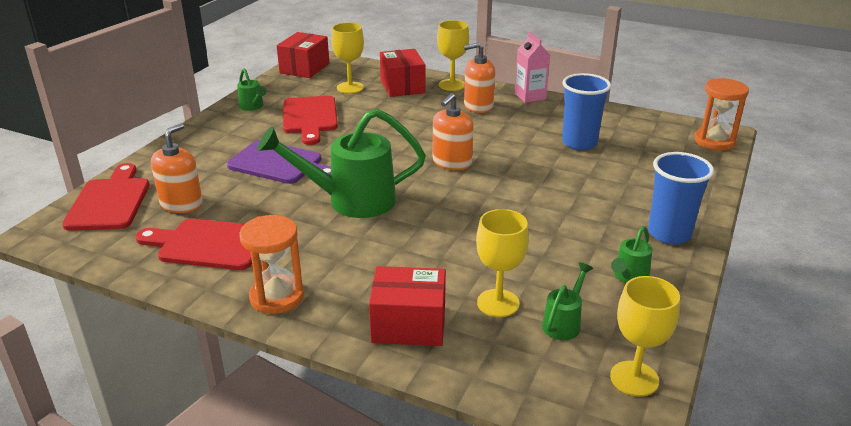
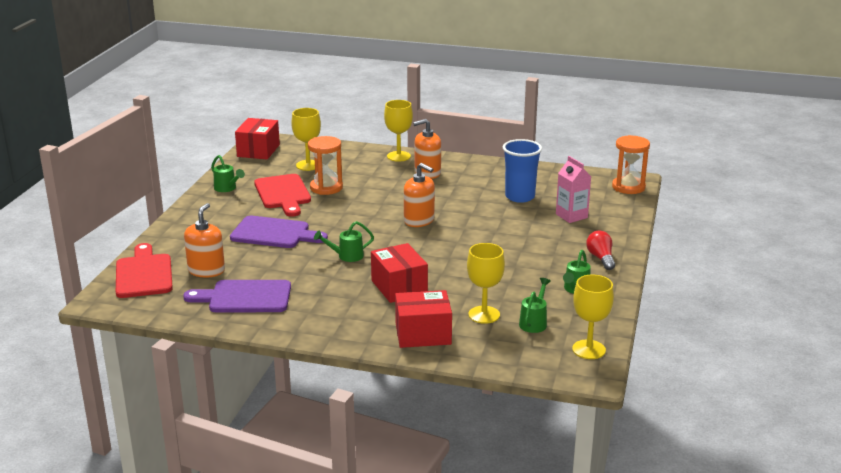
camera: 10 degrees left, 5 degrees down
red cutting board [135,219,252,270] -> purple cutting board [183,280,291,312]
orange hourglass [239,215,304,314] -> orange hourglass moved to [308,136,343,195]
green watering can [257,109,426,218] -> green watering can [314,221,374,262], size x0.46
red box [380,49,425,97] -> red box moved to [371,243,428,303]
orange soap dispenser [433,93,474,170] -> orange soap dispenser turned 75 degrees counterclockwise [404,163,435,227]
pink carton [515,32,550,103] -> pink carton moved to [556,156,591,223]
blue cup [648,152,714,244] -> red light bulb [586,231,615,270]

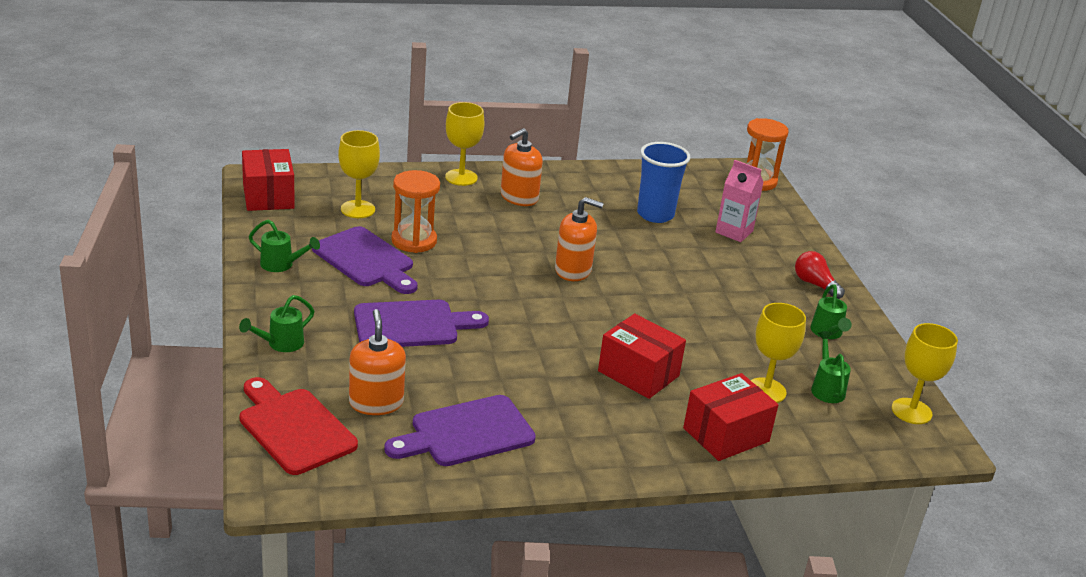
camera: 30 degrees left, 5 degrees up
red cutting board [254,174,311,217] -> purple cutting board [312,226,418,294]
green watering can [314,221,374,262] -> green watering can moved to [239,295,314,352]

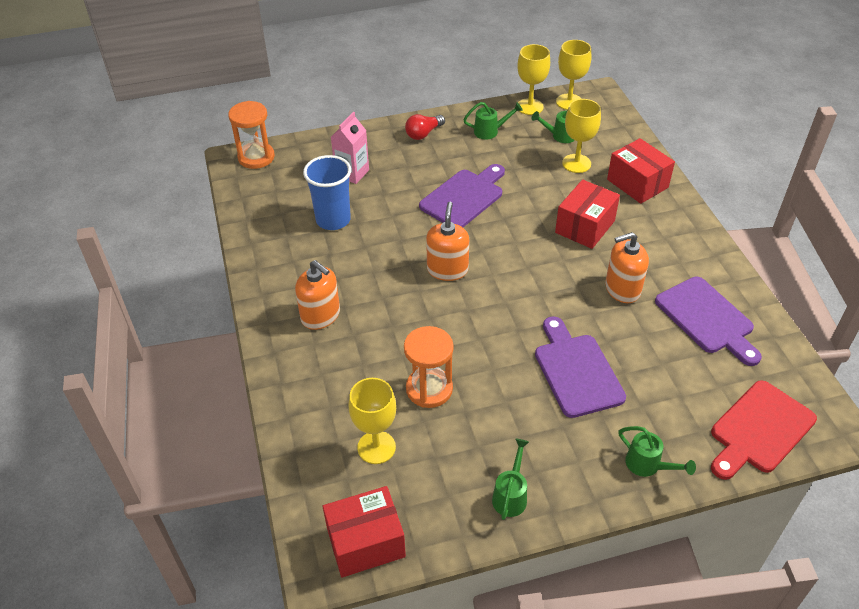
camera: 90 degrees left, 15 degrees up
purple cutting board [312,226,418,294] -> purple cutting board moved to [419,164,505,227]
orange soap dispenser [349,309,406,415] -> orange soap dispenser moved to [605,232,649,303]
yellow goblet [445,102,484,186] -> yellow goblet moved to [517,44,550,115]

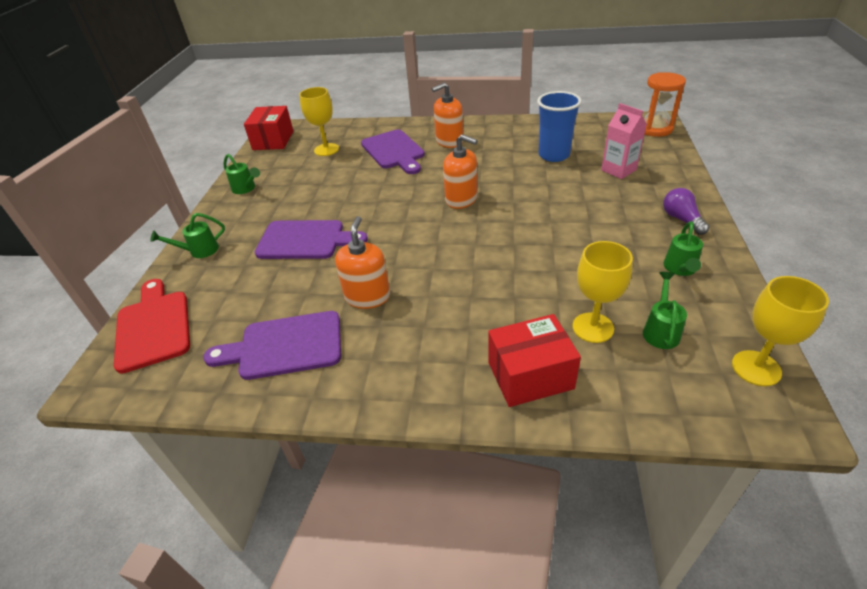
camera: 115 degrees right, 5 degrees down
orange hourglass [404,326,454,408] -> none
red light bulb [405,114,445,140] -> purple light bulb [663,188,710,235]
purple cutting board [419,164,505,227] -> purple cutting board moved to [361,129,425,174]
yellow goblet [517,44,550,115] -> none
red box [555,179,620,249] -> none

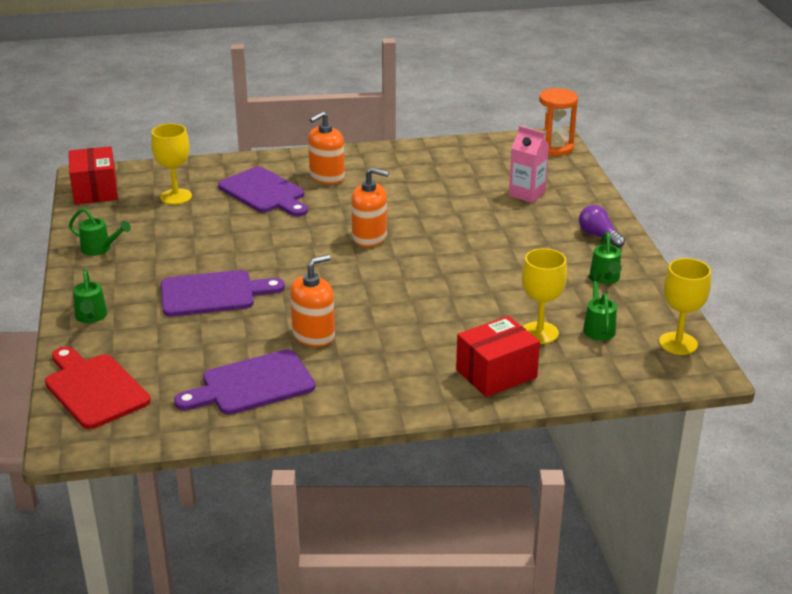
camera: 20 degrees left, 10 degrees down
green watering can [150,213,225,258] -> green watering can turned 60 degrees counterclockwise [73,269,107,323]
orange soap dispenser [335,216,390,309] -> orange soap dispenser turned 60 degrees clockwise [290,255,335,347]
blue cup [537,91,582,162] -> none

